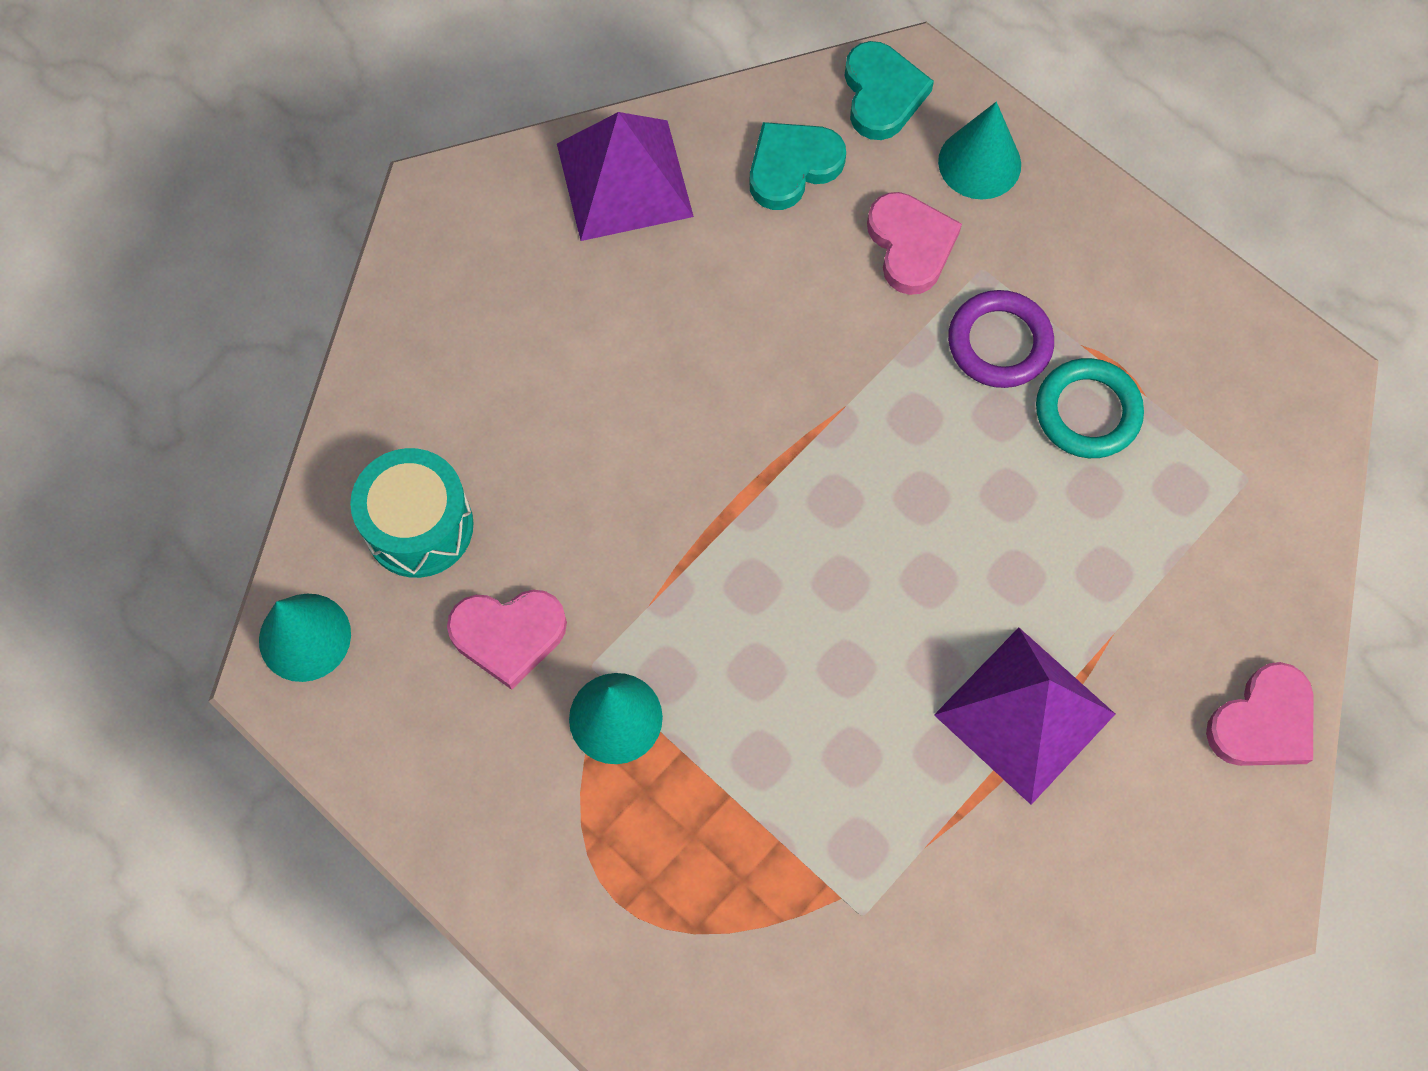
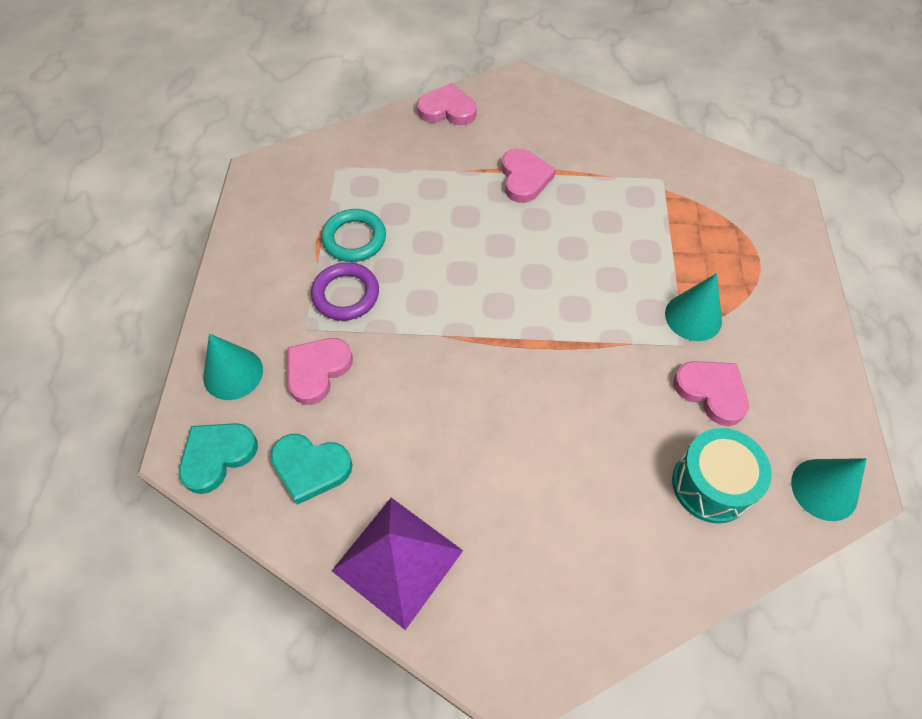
camera: 130 degrees left, 10 degrees down
purple pyramid [934,628,1115,805] -> pink heart [501,148,556,203]

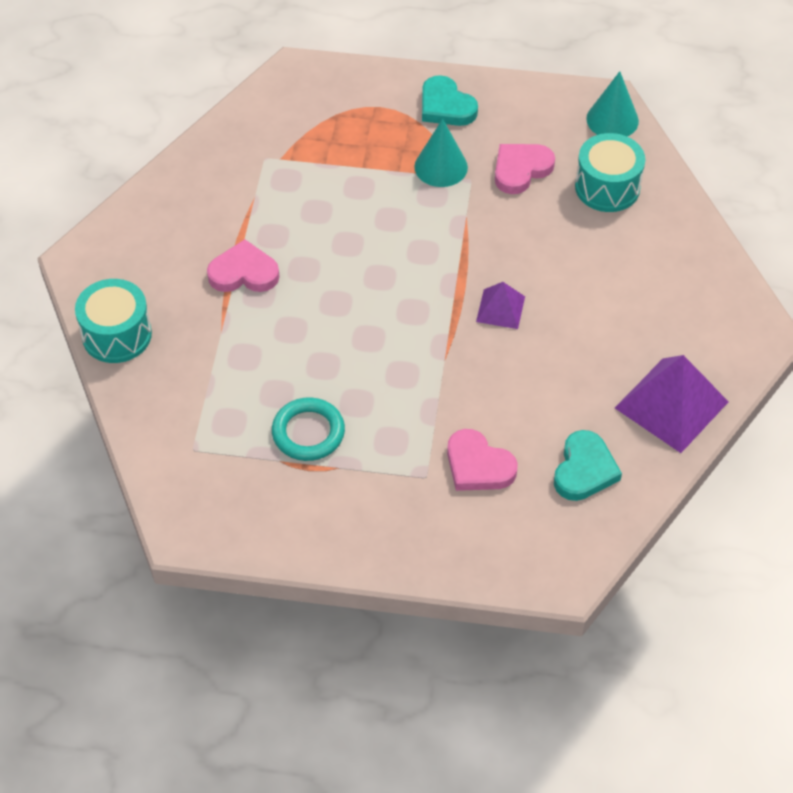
camera: 85 degrees left, 5 degrees down
turquoise heart [179,423,258,494] -> turquoise heart moved to [422,75,478,126]
turquoise cone [203,333,263,400] -> none
purple ring [311,262,379,321] -> none
pink heart [417,83,477,125] -> turquoise drum [75,279,152,363]
none -> purple pyramid [476,282,525,329]

